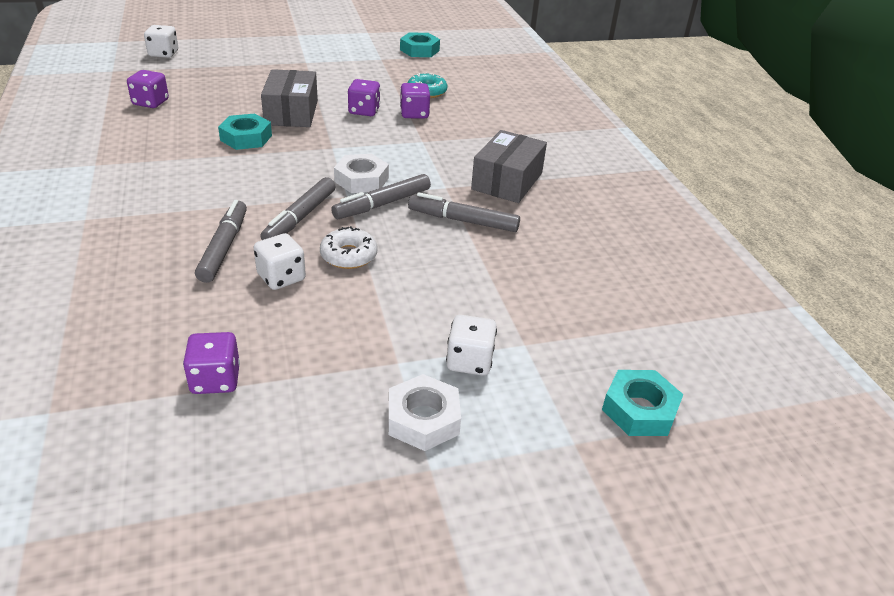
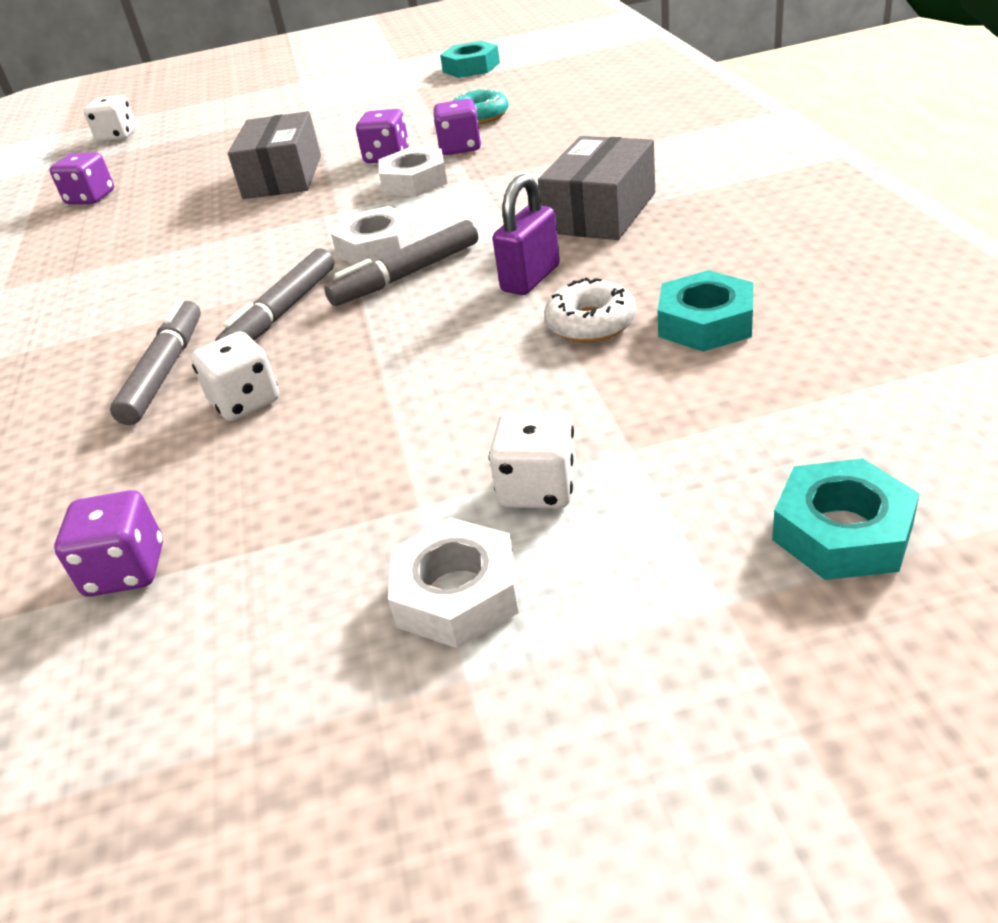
camera: 10 degrees right, 0 degrees up
turquoise nut [218,114,272,150] -> turquoise nut moved to [657,270,753,352]
white donut [320,226,377,269] -> white donut moved to [544,277,636,342]
grey marker [408,192,520,232] -> purple padlock [493,174,560,295]
none -> white nut [378,147,448,197]

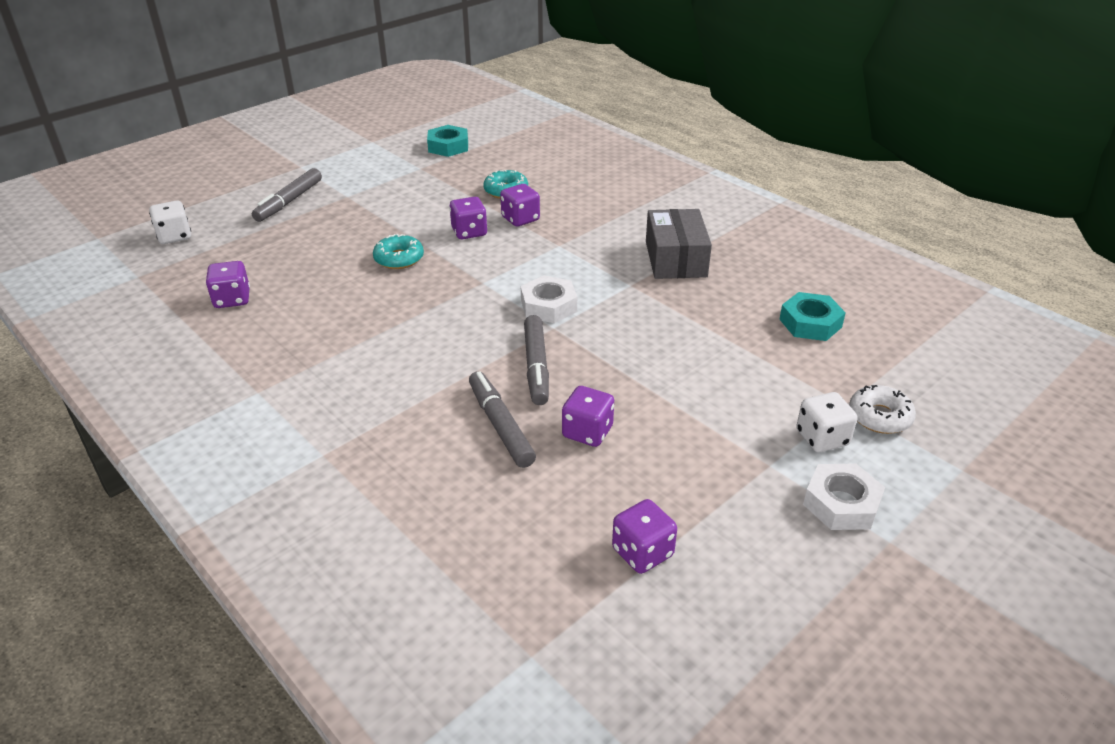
camera: 35 degrees left, 0 degrees up
white dice [191,331,279,421] -> purple dice [562,386,614,447]
grey box [228,111,321,199] -> turquoise donut [373,234,424,269]
grey marker [324,220,478,306] -> grey marker moved to [252,168,322,222]
white nut [378,147,448,197] -> none
purple padlock [493,174,560,295] -> none
white donut [544,277,636,342] -> white donut moved to [849,385,916,434]
turquoise nut [772,458,920,580] -> none

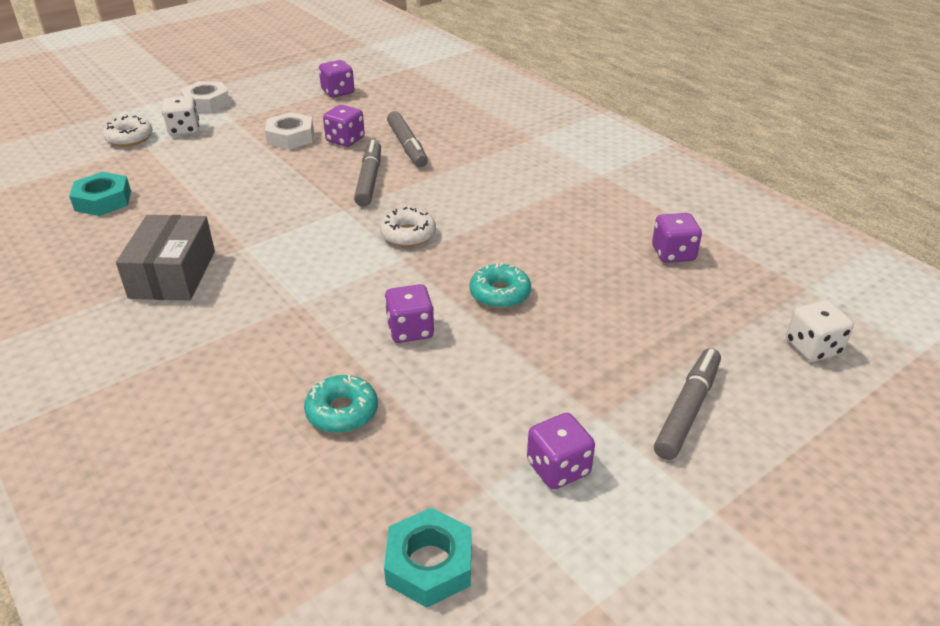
camera: 175 degrees left, 0 degrees up
purple dice [500,184,540,227] -> purple dice moved to [527,413,595,490]
white nut [521,275,577,323] -> white nut moved to [265,112,314,150]
none -> white donut [380,207,436,247]

